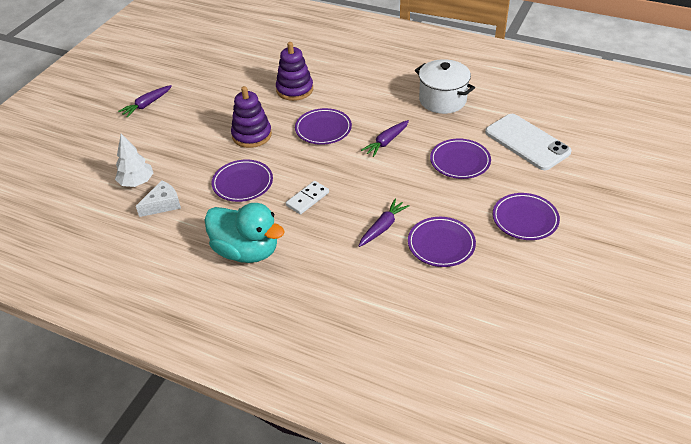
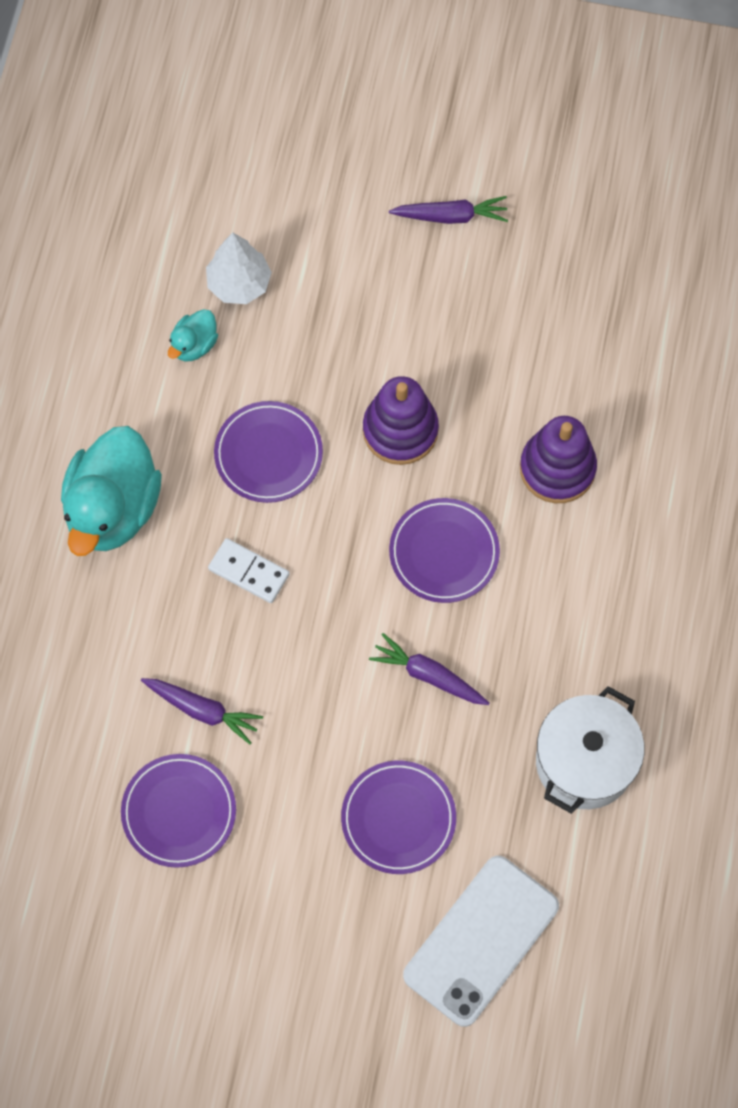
camera: 75 degrees right, 25 degrees up
purple carrot [118,85,172,118] -> purple carrot turned 150 degrees clockwise [389,196,508,224]
white cheese [136,180,181,217] -> turquoise duck [168,309,218,361]
purple plate [493,193,560,240] -> none

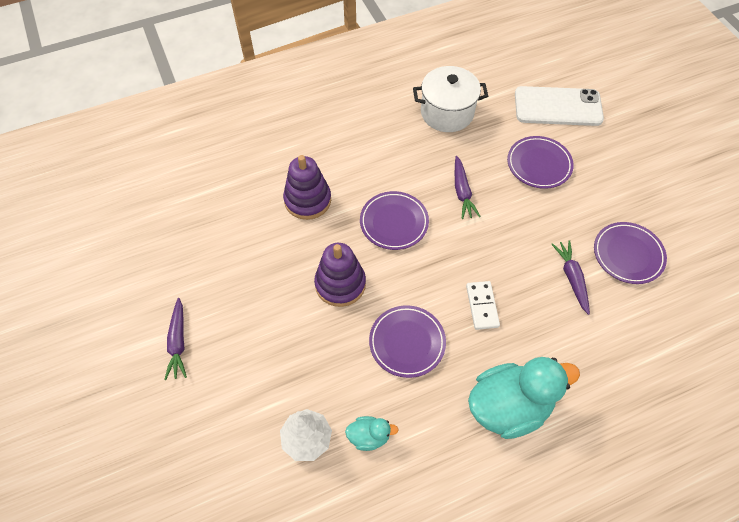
camera: 125 degrees left, 10 degrees down
purple carrot [389,196,508,224] -> purple carrot turned 150 degrees counterclockwise [164,298,187,380]

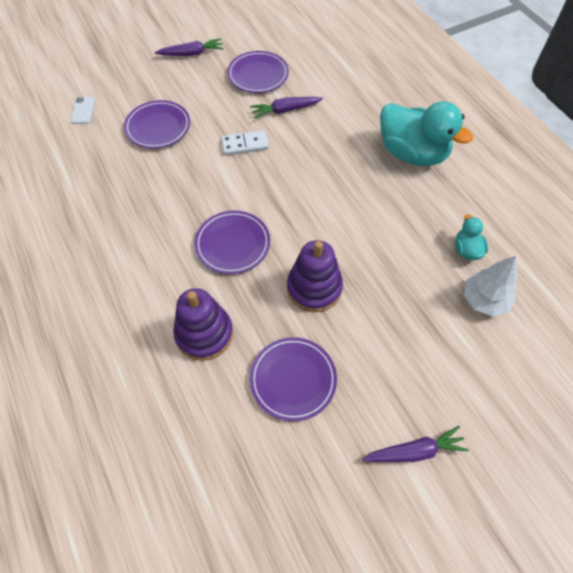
camera: 95 degrees left, 0 degrees up
purple plate [369,305,446,378] -> purple plate moved to [250,337,337,421]
white pot [413,66,488,132] -> none
purple carrot [455,156,481,219] -> purple carrot moved to [155,38,224,56]
white domino [466,281,500,330] -> white domino moved to [221,130,269,155]
turquoise duck [468,357,580,439] -> turquoise duck turned 150 degrees clockwise [380,101,473,166]
white phone [515,86,604,126] -> white phone [71,97,95,124], size x0.41

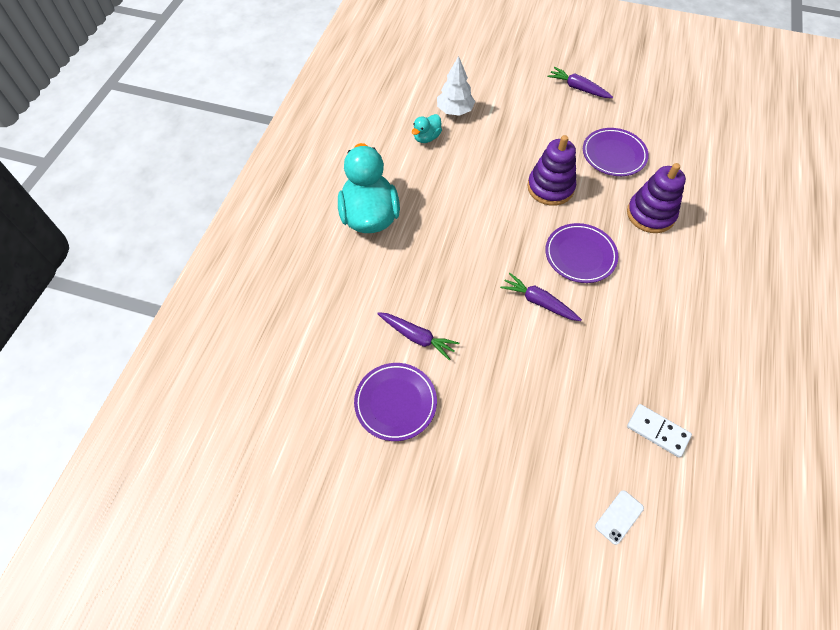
camera: 135 degrees left, 0 degrees up
purple plate [124,100,190,149] -> none
purple carrot [155,38,224,56] -> purple carrot moved to [500,273,582,321]
white domino [221,130,269,155] -> white domino moved to [627,404,692,458]

